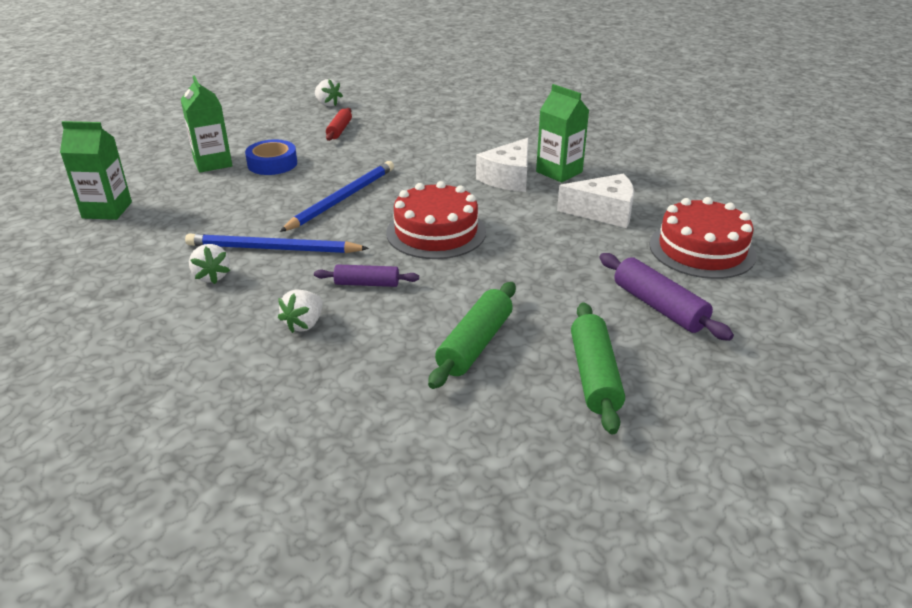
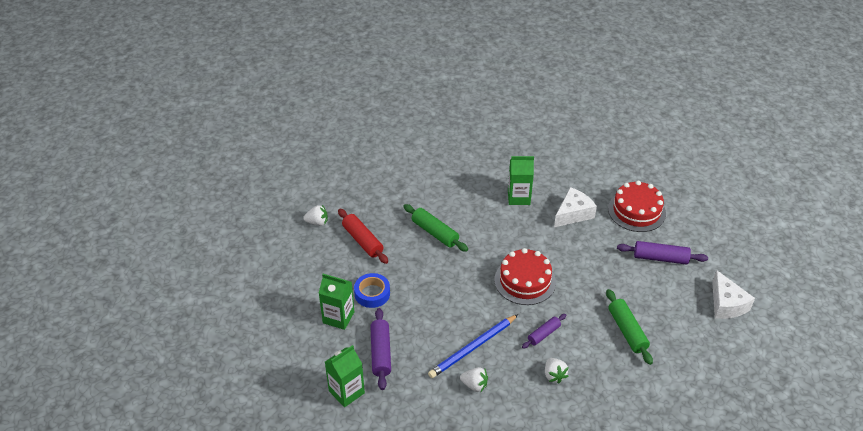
camera: 45 degrees left, 10 degrees up
blue pencil [280,161,394,232] -> none
red rolling pin [326,108,352,141] -> red rolling pin [338,209,388,264], size x1.55
white cheese [476,138,529,192] -> white cheese moved to [712,270,755,319]
green rolling pin [571,302,625,435] -> green rolling pin moved to [404,204,468,252]
none -> purple rolling pin [370,308,391,390]

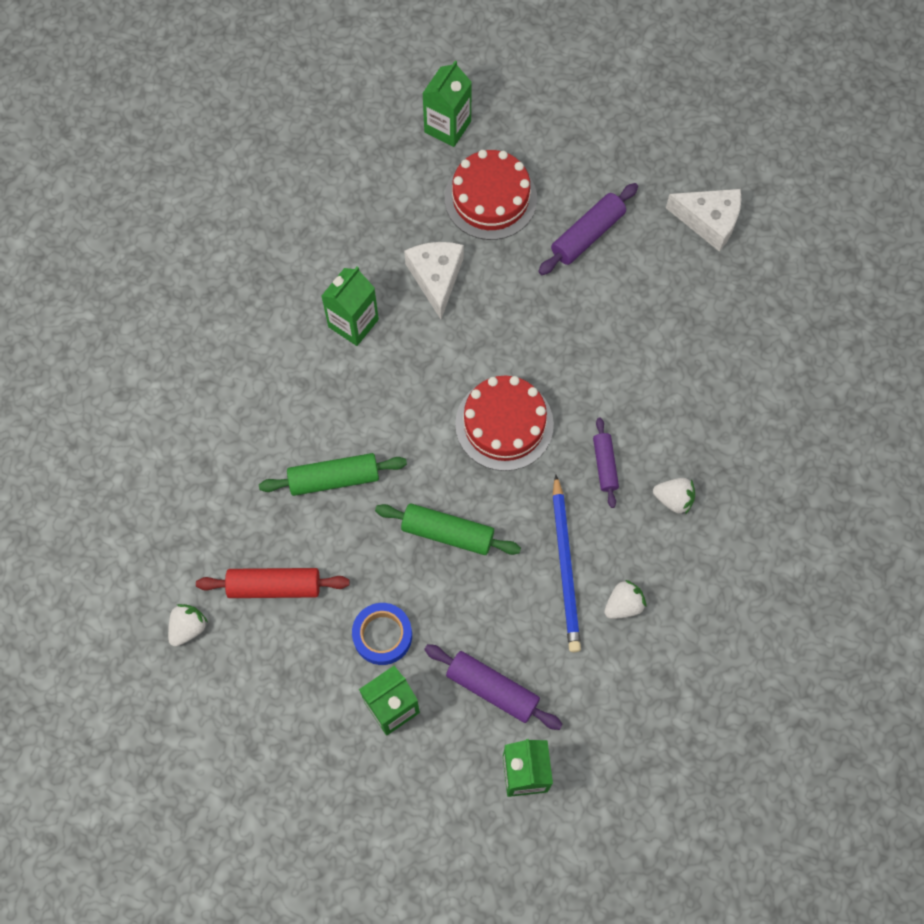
camera: 55 degrees left, 25 degrees up
green rolling pin [606,289,653,365] -> green rolling pin moved to [375,504,521,555]
none -> green carton [422,60,472,147]

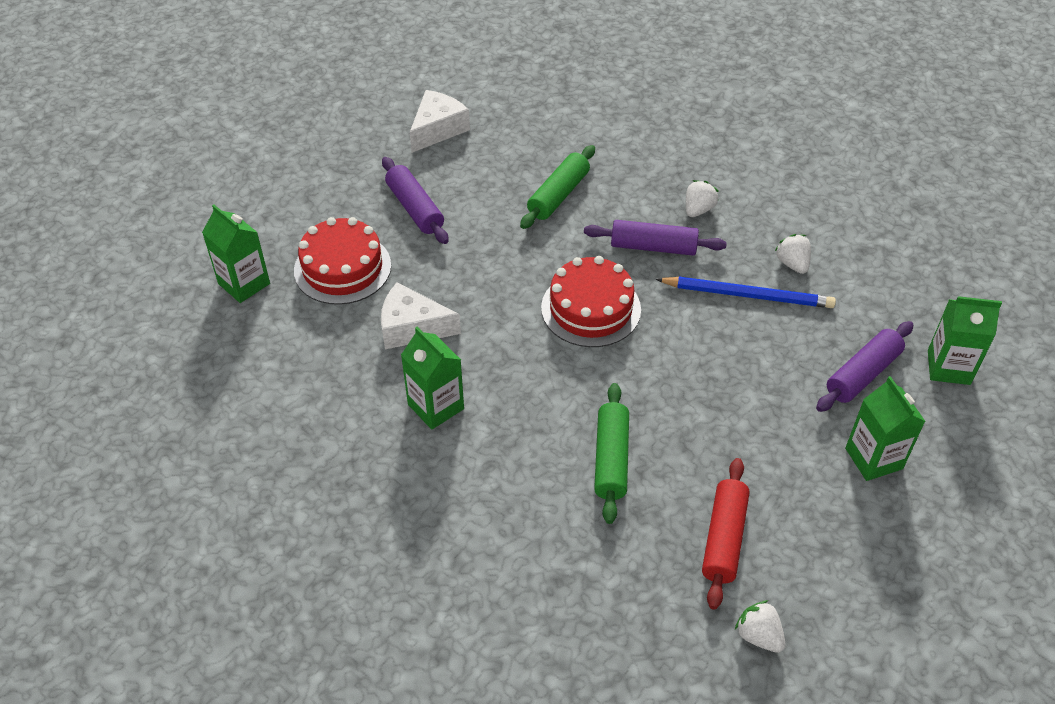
camera: 75 degrees left, 20 degrees down
blue tape [352,603,412,665] -> none
green rolling pin [375,504,521,555] -> green rolling pin moved to [520,145,595,229]
purple rolling pin [593,417,619,508] -> purple rolling pin [584,220,727,256], size x1.55

